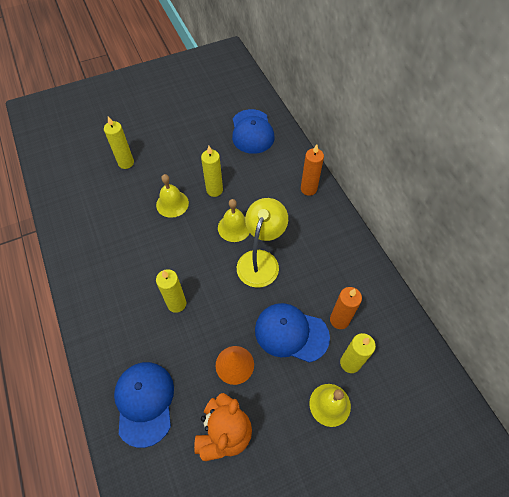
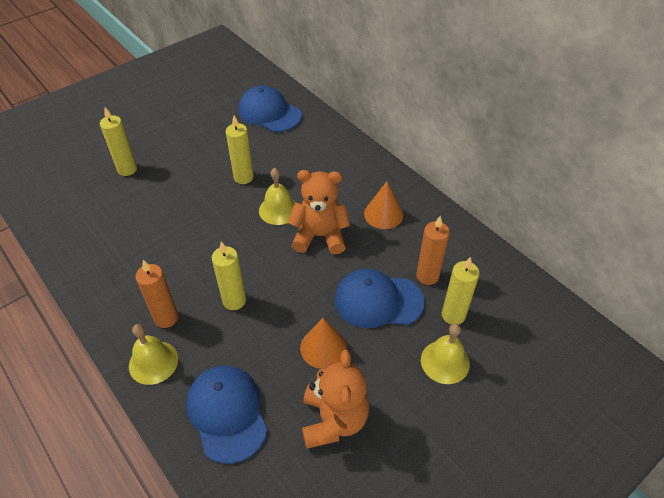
camera: 15 degrees left, 10 degrees down
yellow bell [156,174,189,218] -> yellow bell moved to [129,324,178,385]
blue cap [232,109,275,154] -> blue cap turned 150 degrees clockwise [238,86,301,132]
yellow lamp [237,198,288,288] -> orange teddy bear [288,170,351,255]
orange candle [301,144,324,196] -> orange candle moved to [136,260,178,328]
none -> orange cone [364,181,403,229]

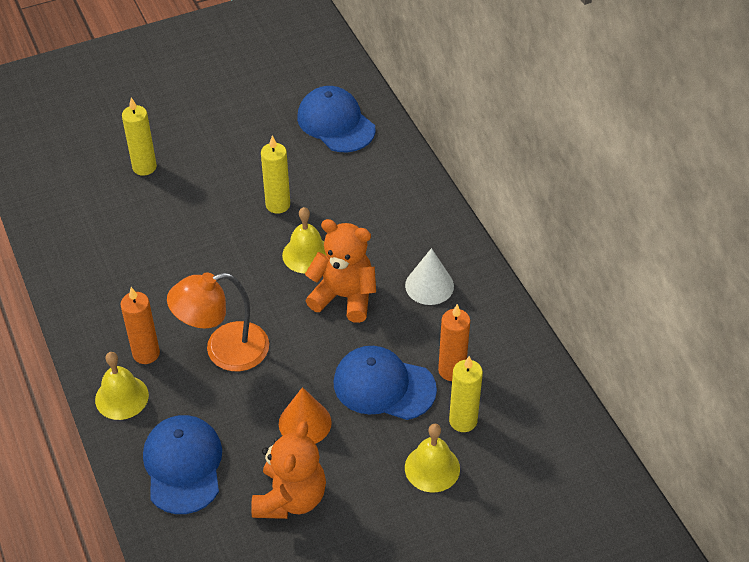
camera: 15 degrees right, 0 degrees up
yellow candle [212,242,246,310] -> orange lamp [167,272,269,371]
orange cone [364,181,403,229] -> white cone [405,248,454,305]

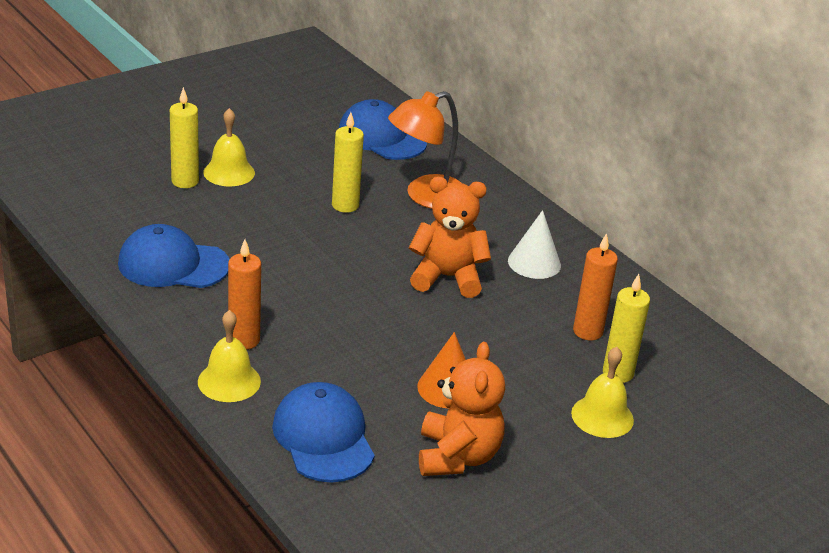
camera: 15 degrees left, 15 degrees down
orange lamp [167,272,269,371] -> orange lamp moved to [388,91,461,209]
yellow bell [282,207,327,273] -> yellow bell moved to [203,108,255,186]
blue cap [333,346,437,420] -> blue cap moved to [118,224,230,288]

